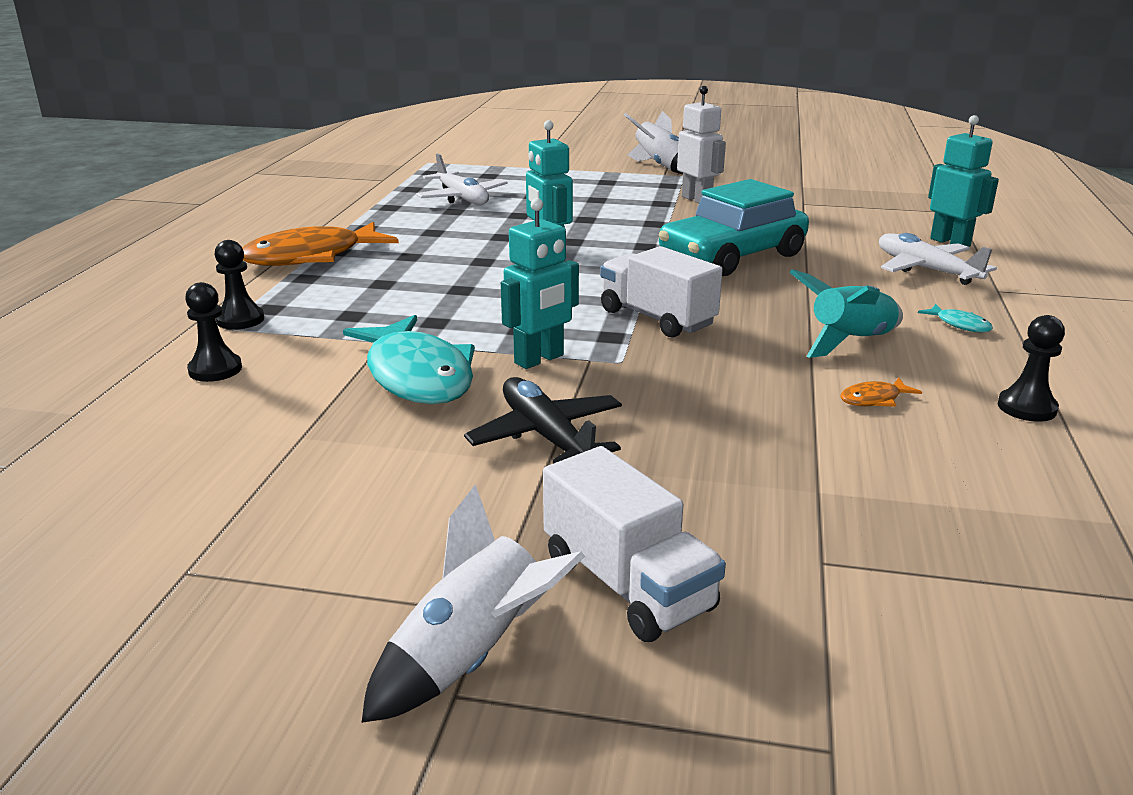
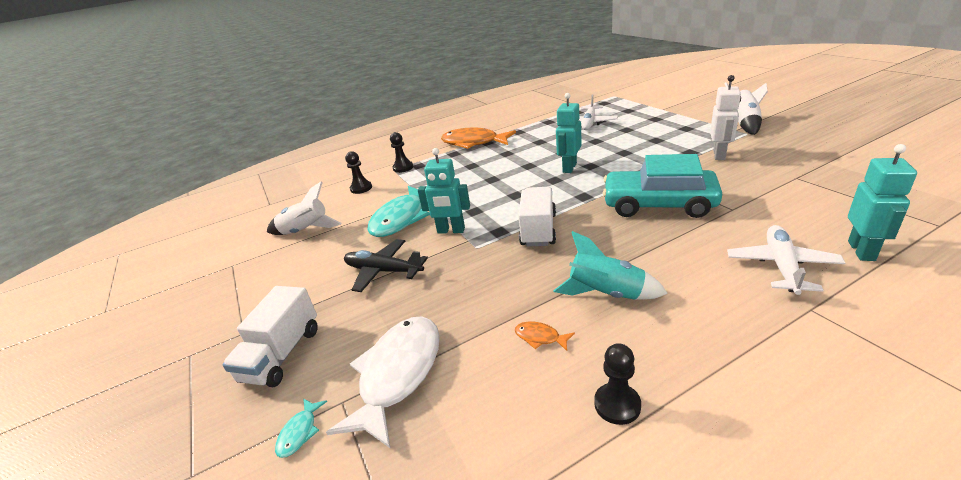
camera: 55 degrees right, 5 degrees up
white rocket [361,484,585,723] -> white rocket moved to [267,182,342,235]
black plane [464,377,622,463] -> black plane turned 90 degrees counterclockwise [344,239,428,292]
turquoise fish [918,304,993,332] -> turquoise fish moved to [275,398,327,458]
none -> white fish [326,316,440,449]

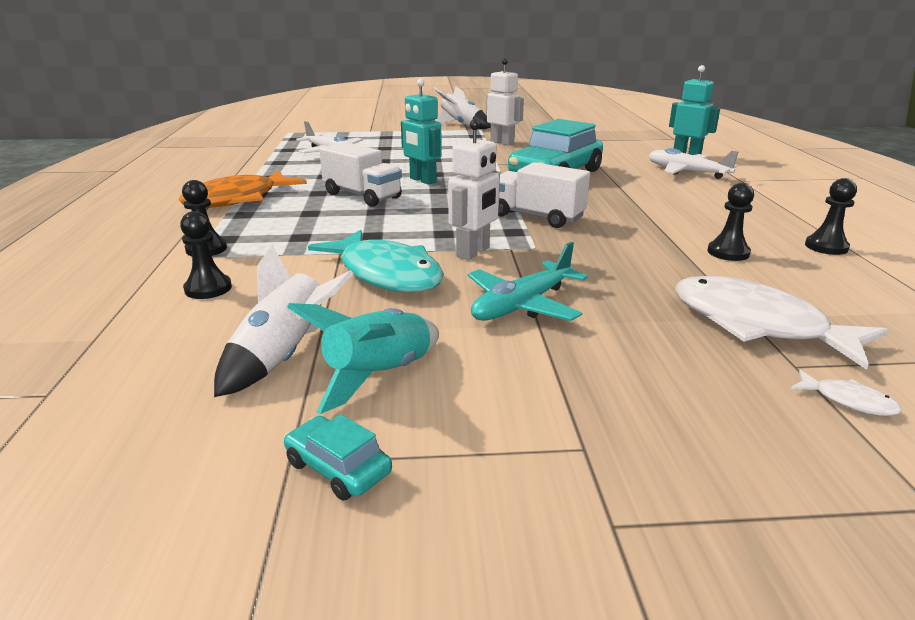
camera: 70 degrees left, 5 degrees down
white truck [222,286,318,387] -> white truck moved to [319,142,402,207]
turquoise fish [275,398,327,458] -> white fish [791,369,902,416]
black plane [344,239,428,292] -> turquoise plane [468,242,588,321]
turquoise robot [418,148,470,234] -> white robot [448,119,500,260]
orange fish [515,322,575,351] -> black pawn [708,183,754,261]
turquoise rocket [554,231,668,300] -> turquoise rocket moved to [287,303,439,414]
none -> turquoise car [284,414,392,500]

